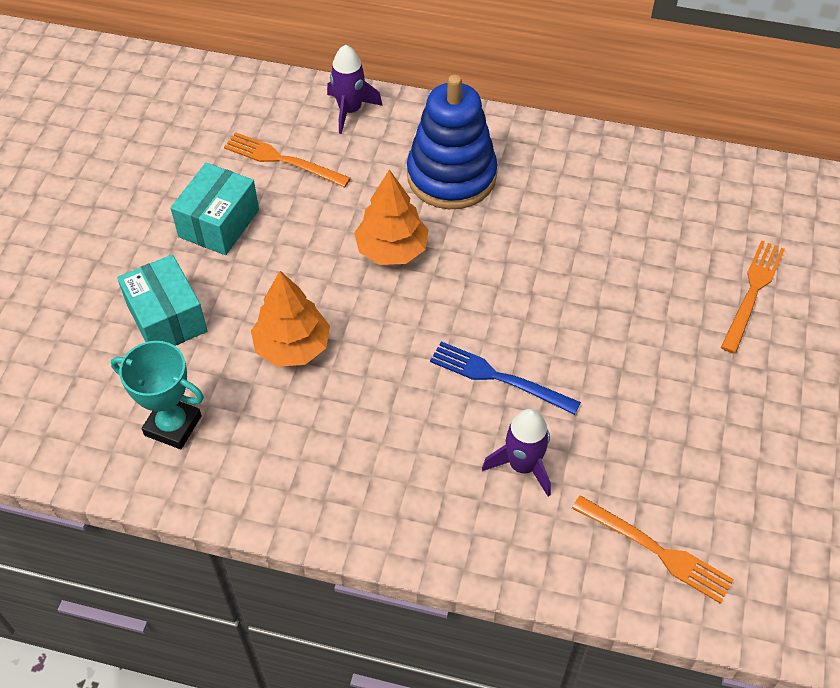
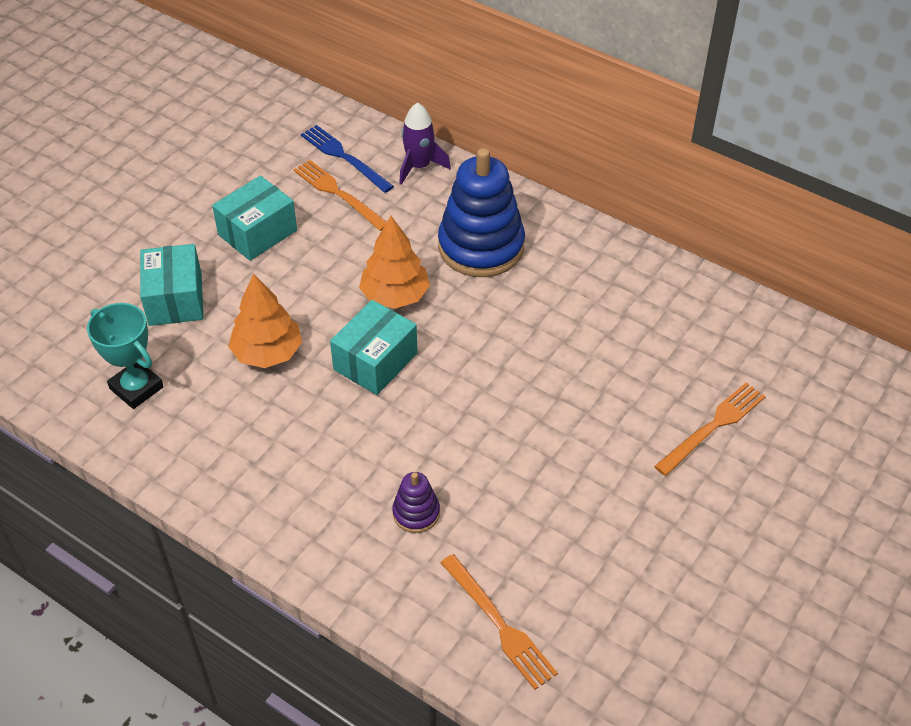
camera: 20 degrees right, 5 degrees down
blue fork [430,341,581,415] -> blue fork moved to [301,125,394,193]
purple rocket [482,409,551,496] -> purple stacking toy [392,472,440,533]
none -> turquoise box [330,300,418,395]

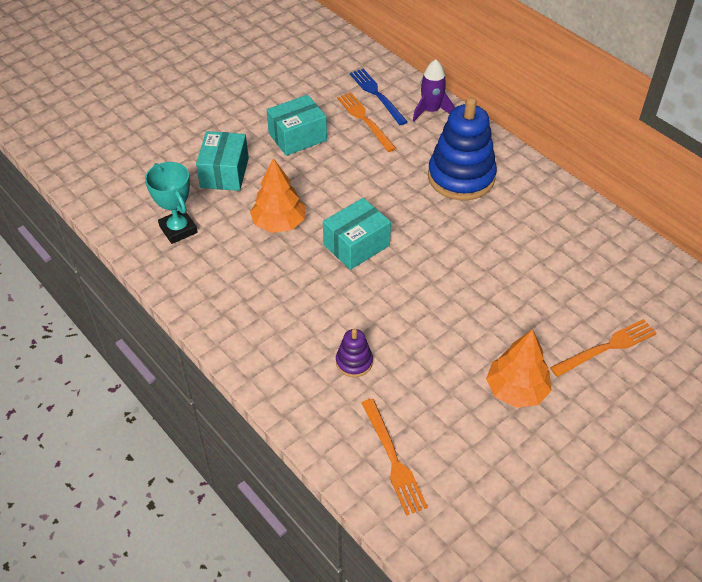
camera: 15 degrees right, 0 degrees up
orange tree [359,216,430,309] -> orange tree moved to [486,329,552,408]

